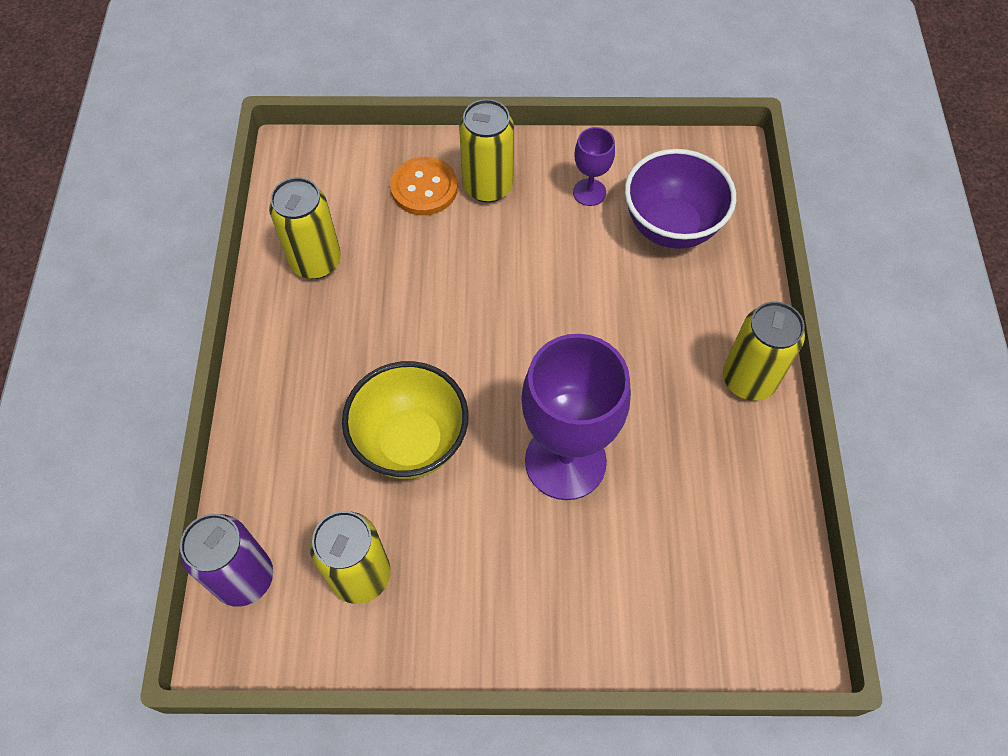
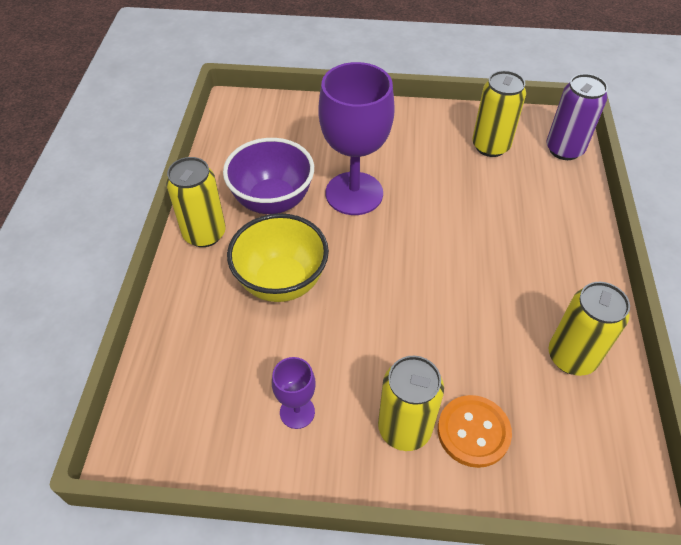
camera: 175 degrees left, 10 degrees down
yellow bowl [342,361,468,479] -> yellow bowl moved to [227,214,329,302]
purple bowl [625,149,736,249] -> purple bowl moved to [223,138,314,214]

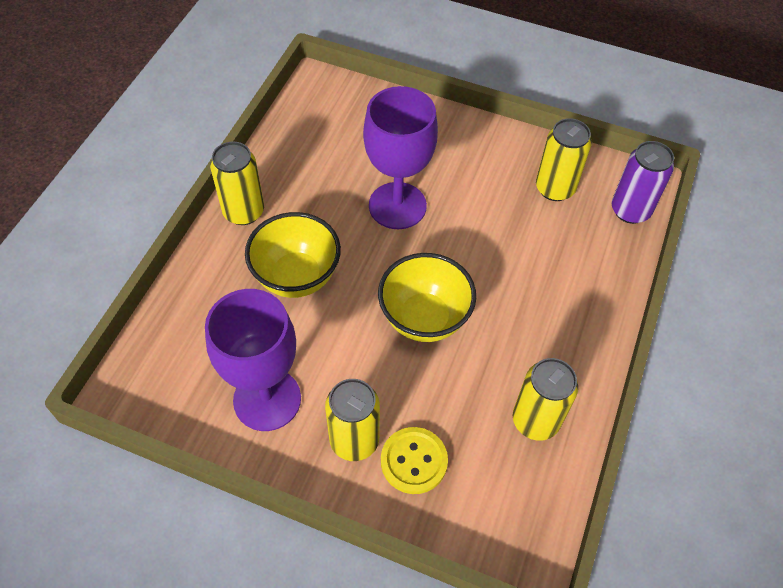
camera: 15 degrees right, 5 degrees up
purple bowl [223,138,314,214] -> none
purple goblet [272,357,316,429] -> purple goblet [205,289,301,431], size x2.11
orange button [438,395,512,468] -> yellow button [381,427,448,494]
none -> yellow bowl [378,253,476,342]

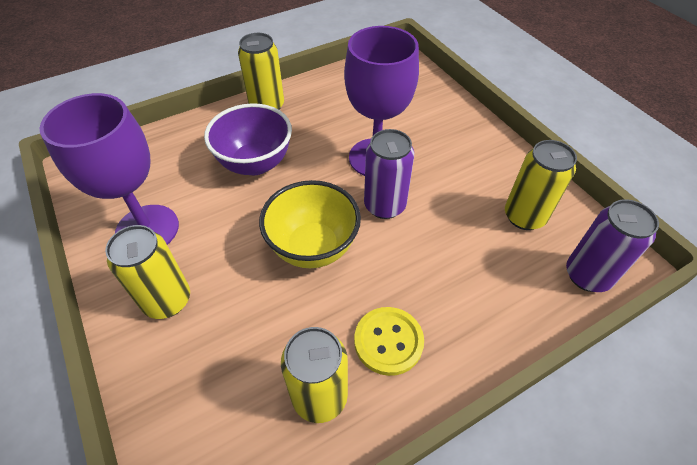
camera: 40 degrees right, 5 degrees down
yellow bowl [245,212,341,298] -> purple bowl [204,103,292,175]
yellow button [381,427,448,494] -> yellow button moved to [354,307,424,376]
none -> purple can [364,129,414,219]

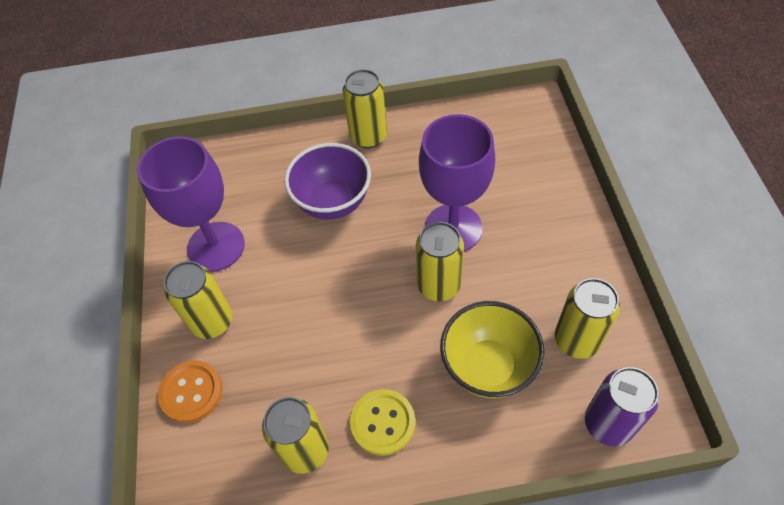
camera: 25 degrees right, 5 degrees up
yellow bowl [259,180,361,268] -> yellow bowl moved to [440,301,544,398]
purple can [364,129,414,219] -> yellow can [416,222,464,301]
none -> orange button [158,360,222,423]

